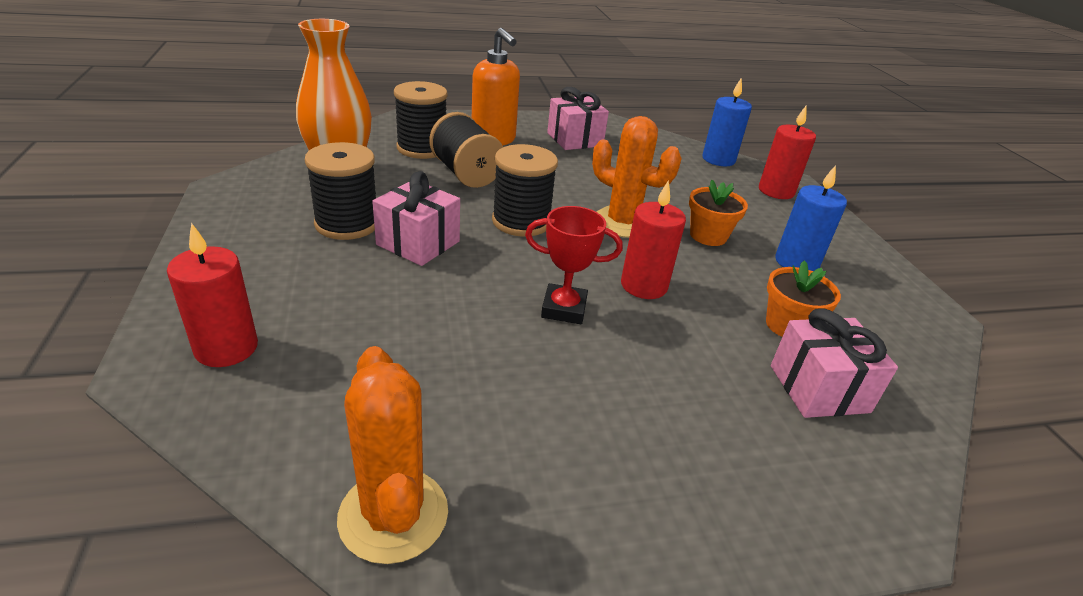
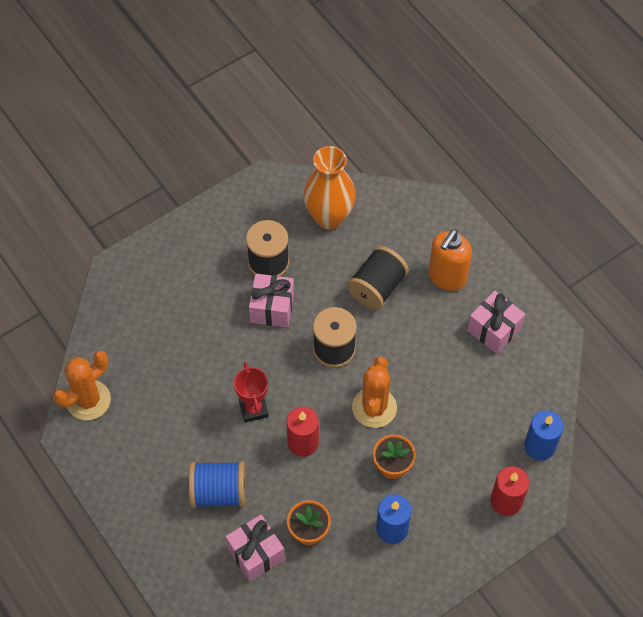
camera: 70 degrees right, 25 degrees up
red candle [167,223,258,367] -> none
black spool [394,81,448,159] -> none
none -> blue spool [189,461,246,508]

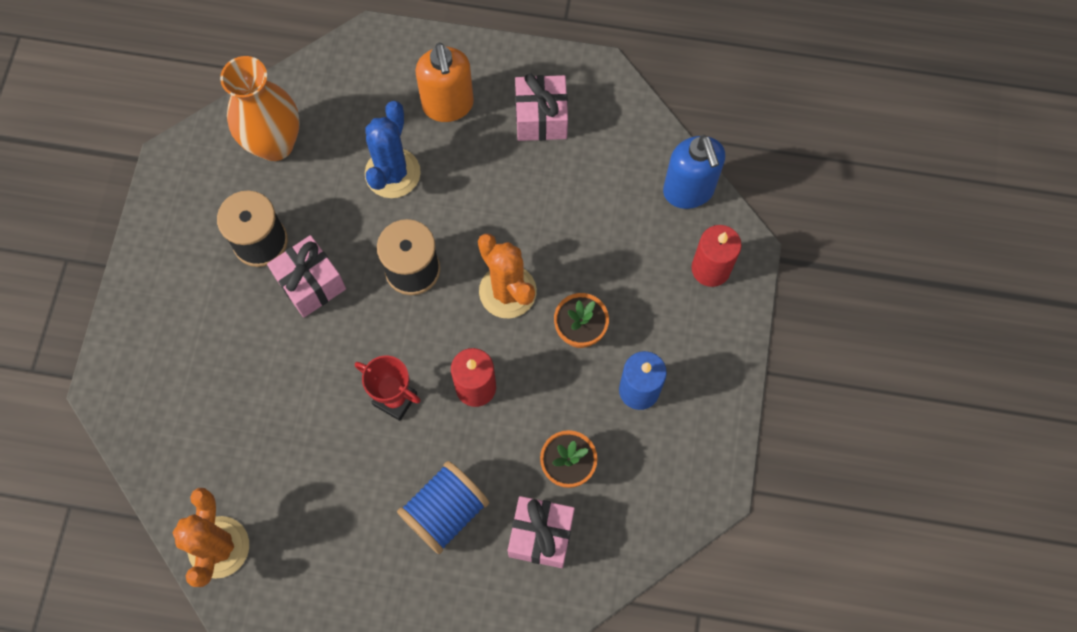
camera: 45 degrees left, 10 degrees up
black spool [347,246,409,310] -> blue cactus [365,101,421,198]
blue candle [524,410,564,461] -> blue soap dispenser [663,135,725,209]

